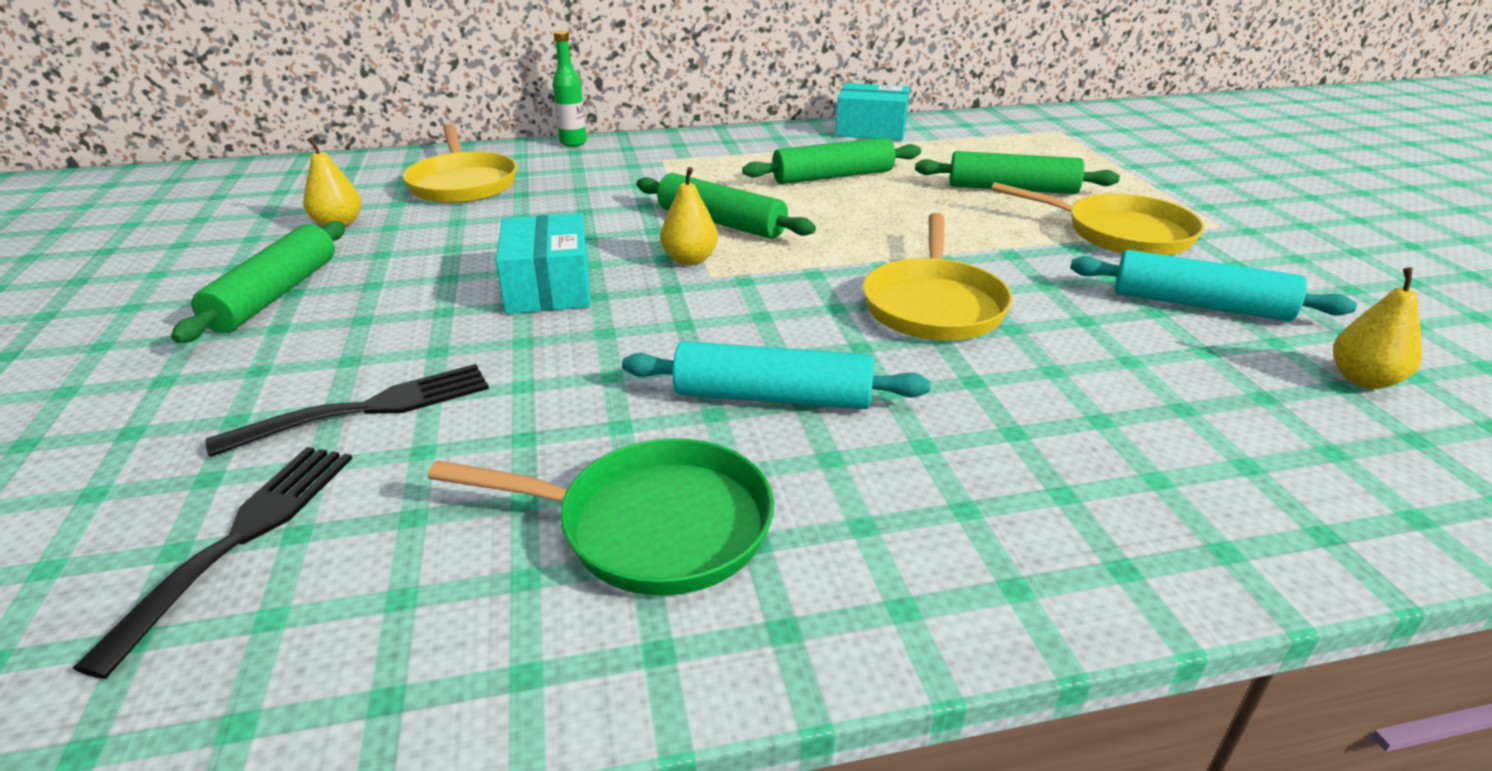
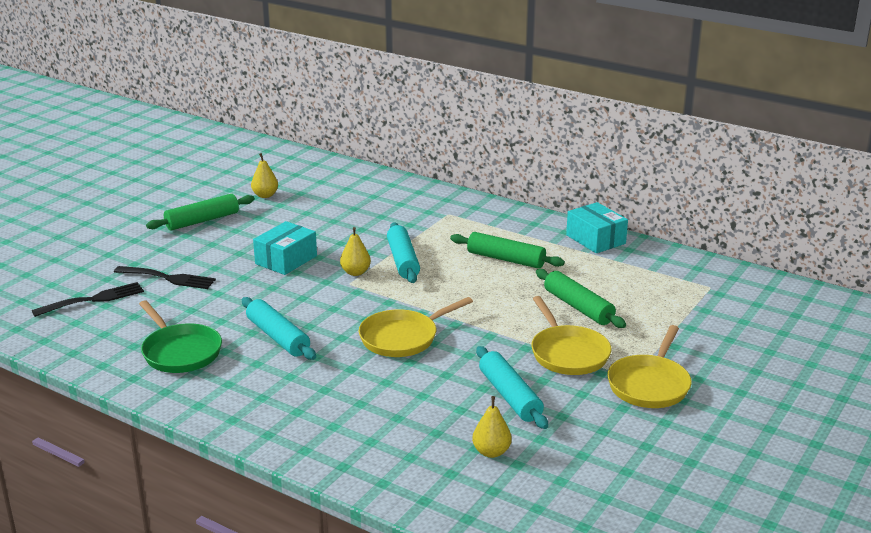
camera: 45 degrees right, 5 degrees down
yellow pan [403,124,517,203] -> yellow pan moved to [607,325,692,408]
green bottle [553,31,587,147] -> none
green rolling pin [636,173,816,239] -> turquoise rolling pin [387,222,420,283]

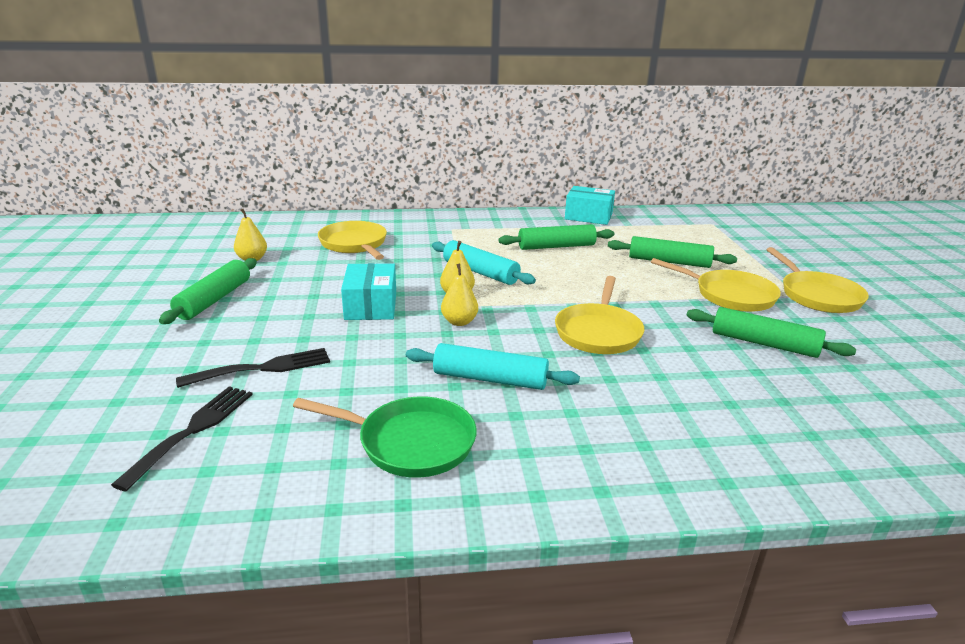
camera: 40 degrees left, 0 degrees up
yellow pear [472,396,512,458] -> yellow pear moved to [441,264,478,326]
turquoise rolling pin [476,346,548,429] -> green rolling pin [686,307,856,358]
none -> yellow pan [318,221,387,260]

